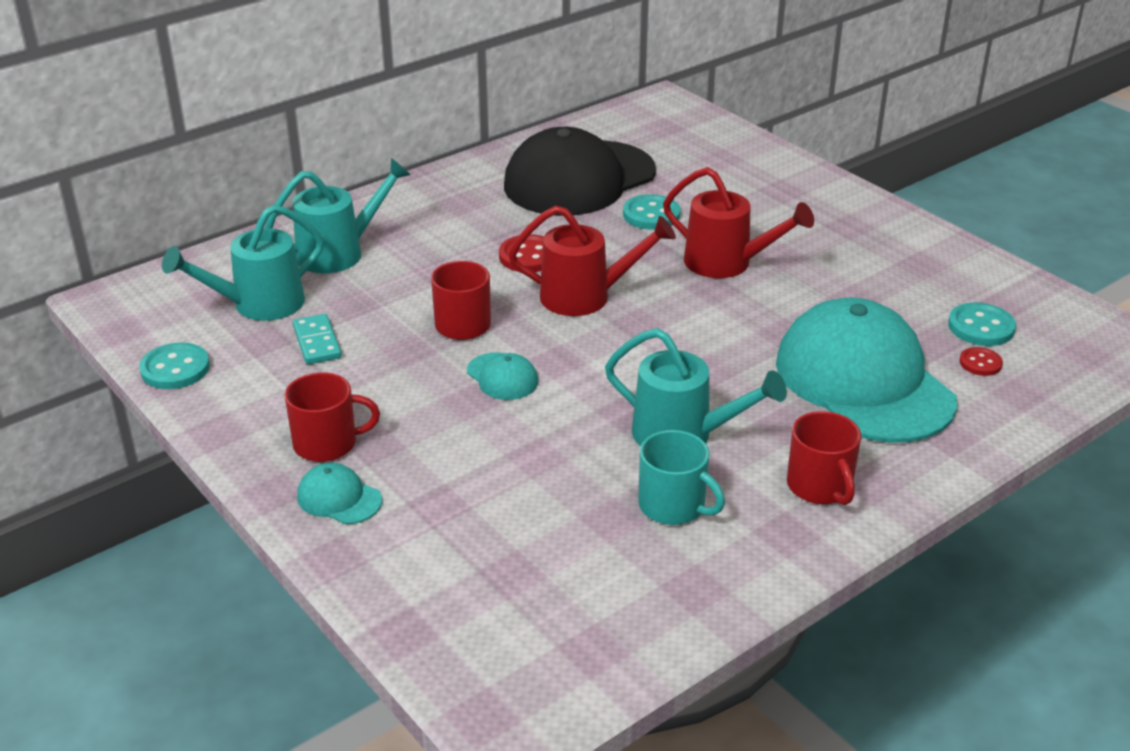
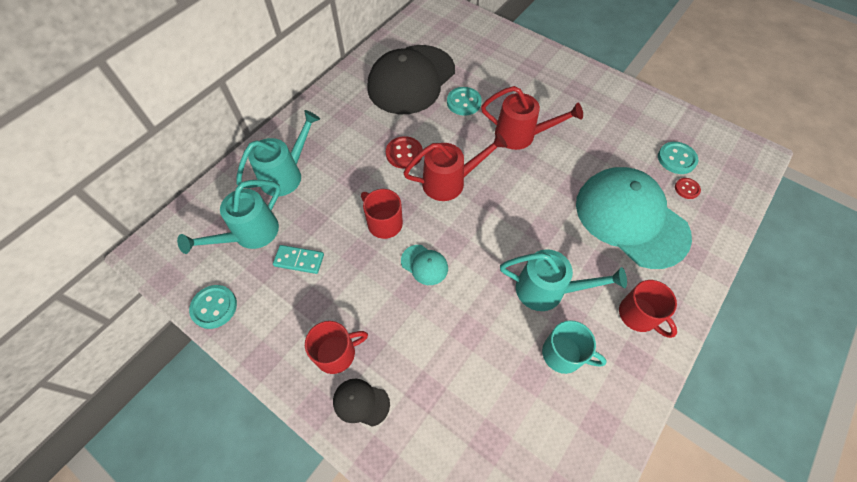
camera: 15 degrees left, 25 degrees up
turquoise domino [293,314,342,364] -> turquoise domino turned 45 degrees counterclockwise [273,245,324,274]
turquoise cap [297,463,382,524] -> black cap [333,378,390,427]

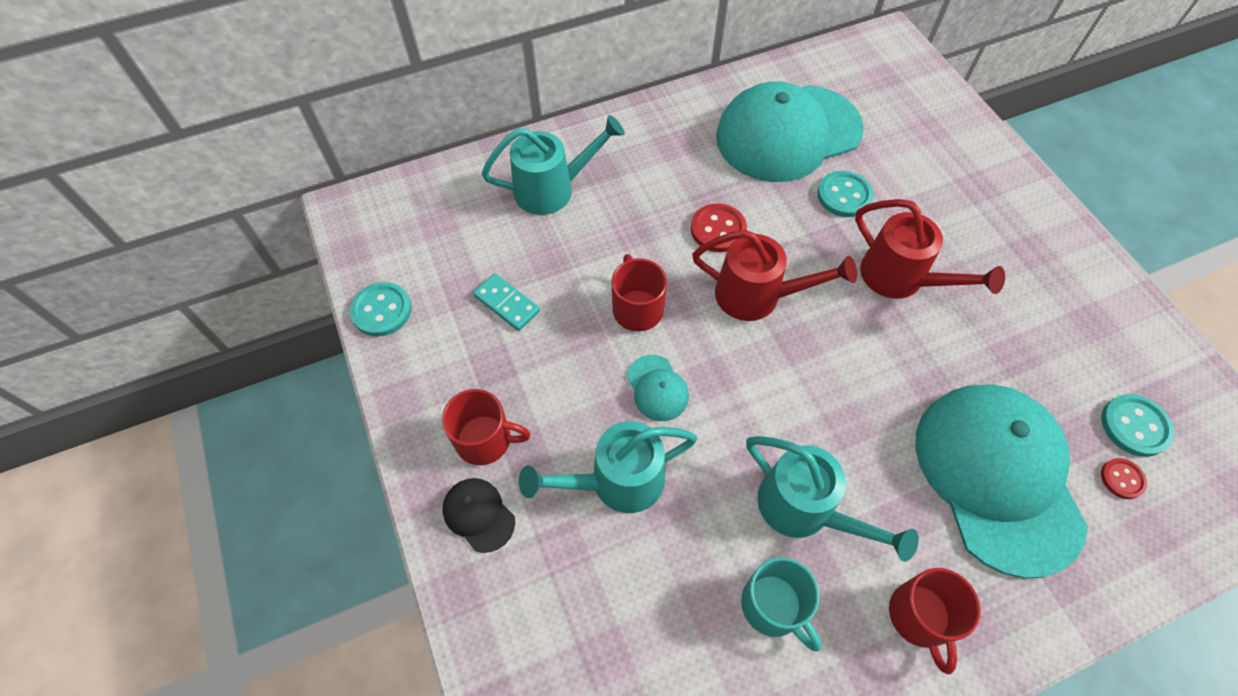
camera: 30 degrees right, 0 degrees up
turquoise watering can [177,180,280,254] -> turquoise watering can moved to [519,421,697,513]
black cap [367,45,455,114] -> turquoise cap [716,81,864,182]

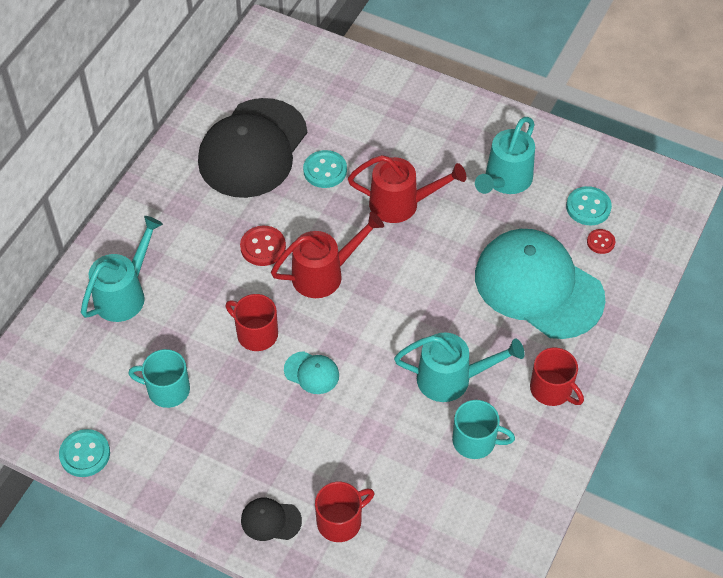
camera: 40 degrees left, 5 degrees down
red mug [442,389,530,465] -> red mug moved to [315,482,374,542]
turquoise domino [473,274,540,331] -> turquoise mug [128,349,190,408]
turquoise watering can [519,421,697,513] -> turquoise watering can moved to [475,117,535,194]
turquoise cap [716,81,864,182] -> black cap [198,98,307,198]

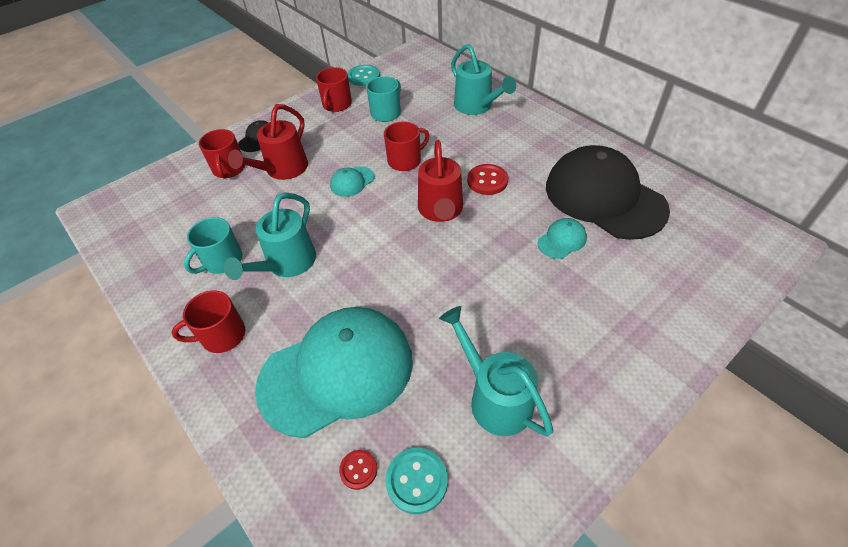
camera: 115 degrees right, 5 degrees down
turquoise button [303,150,347,188] -> turquoise cap [537,218,587,259]
red watering can [348,155,467,223] -> red watering can moved to [228,104,308,180]
none -> red mug [316,67,352,112]

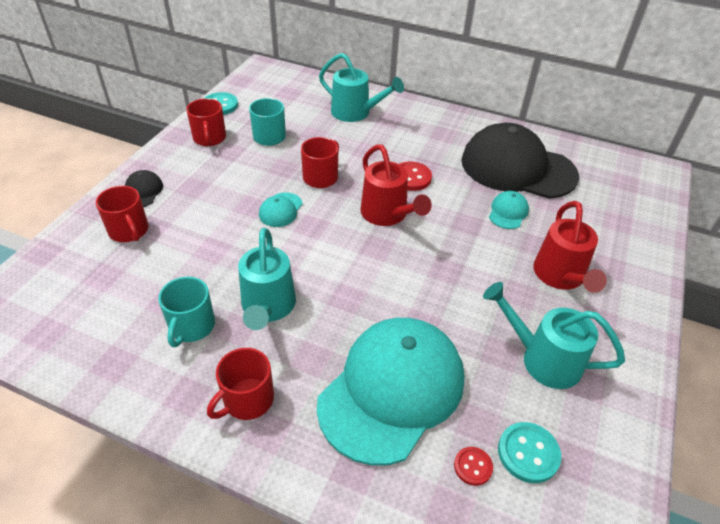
camera: 30 degrees left, 5 degrees down
red watering can [228,104,308,180] -> red watering can moved to [533,201,607,293]

